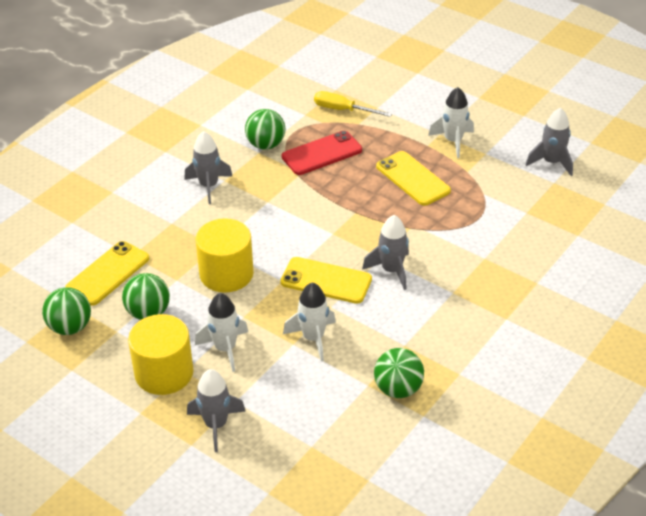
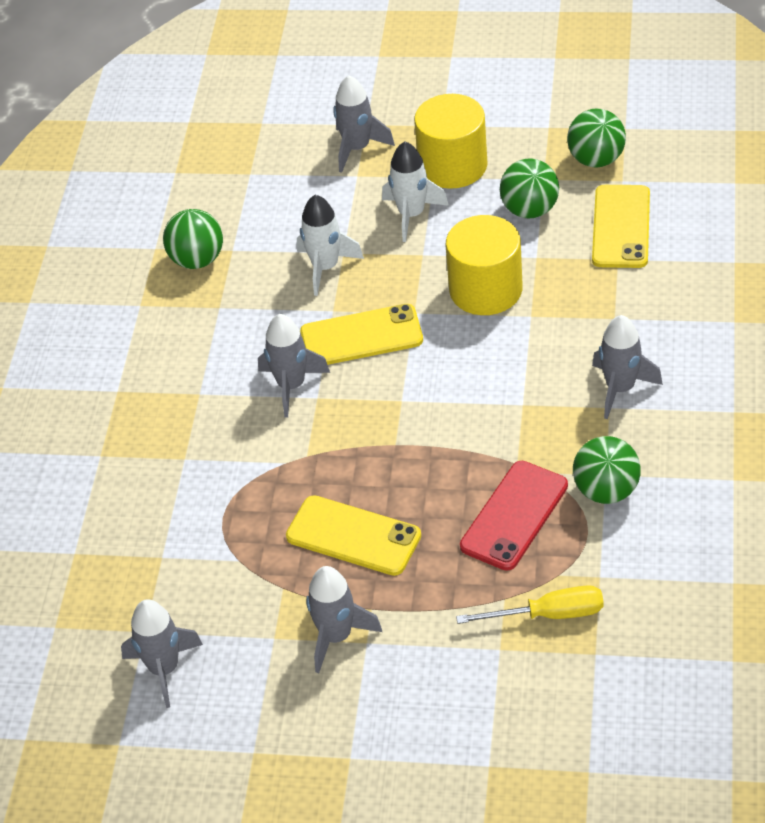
camera: 155 degrees right, 5 degrees up
white rocket [428,87,474,158] -> grey rocket [306,566,382,673]

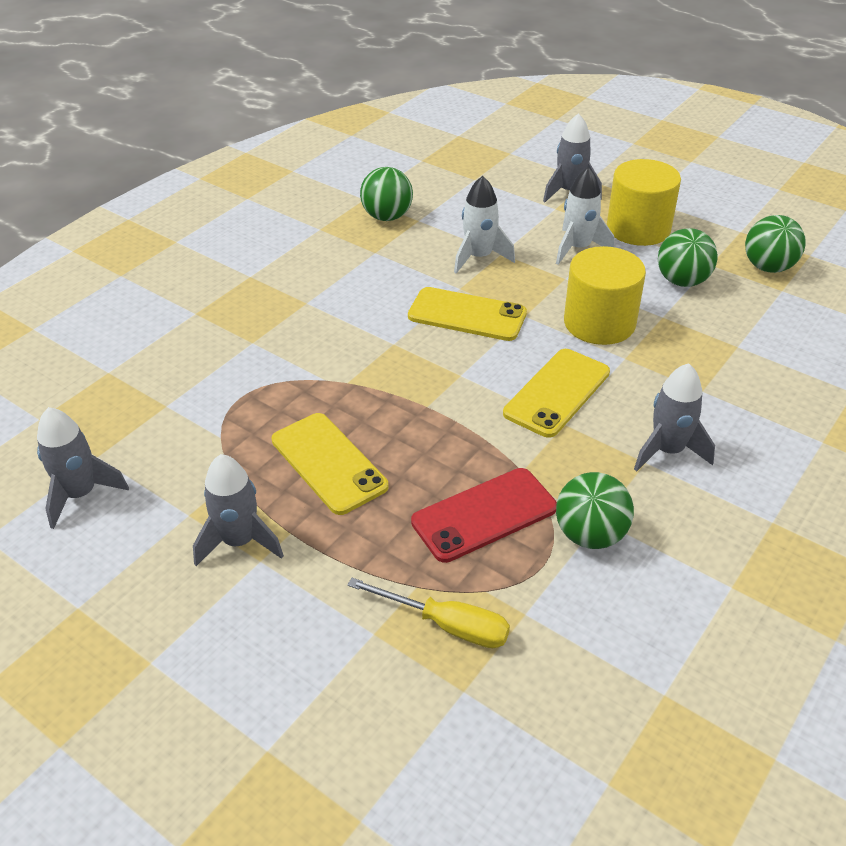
camera: 25 degrees right, 5 degrees down
grey rocket [258,314,330,418] -> none
yellow phone [592,185,650,268] -> yellow phone moved to [503,349,610,438]

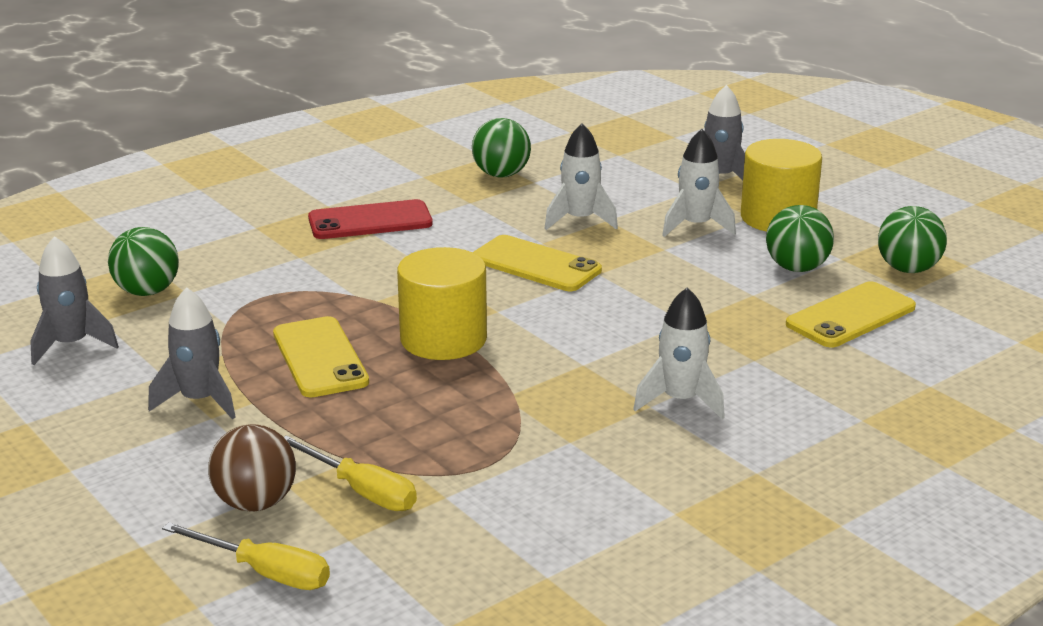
camera: 15 degrees right, 15 degrees down
red phone [411,468,557,563] -> red phone moved to [308,199,433,239]
yellow phone [503,349,610,438] -> yellow phone moved to [786,281,916,348]
green ball [556,472,634,549] -> green ball moved to [108,227,179,296]
yellow cylinder [564,246,646,345] -> yellow cylinder moved to [397,247,487,360]
grey rocket [634,363,715,471] -> white rocket [633,287,725,419]
none -> yellow screwdriver [162,522,330,590]
none -> brown ball [208,424,296,512]

